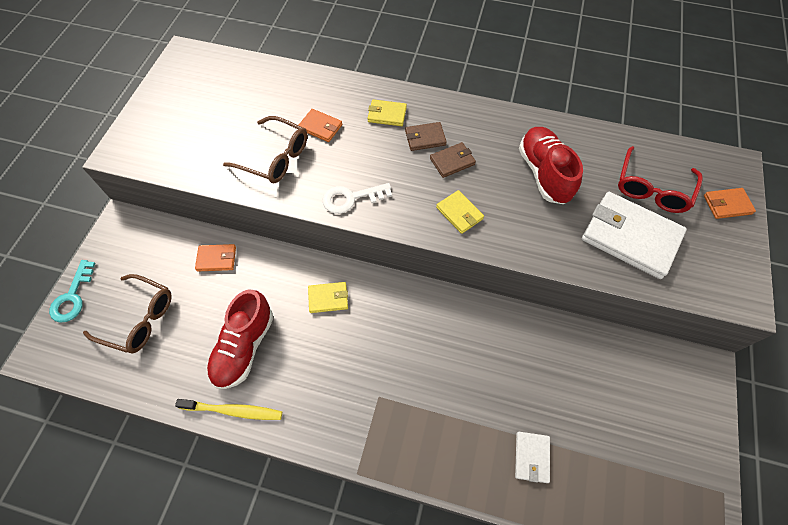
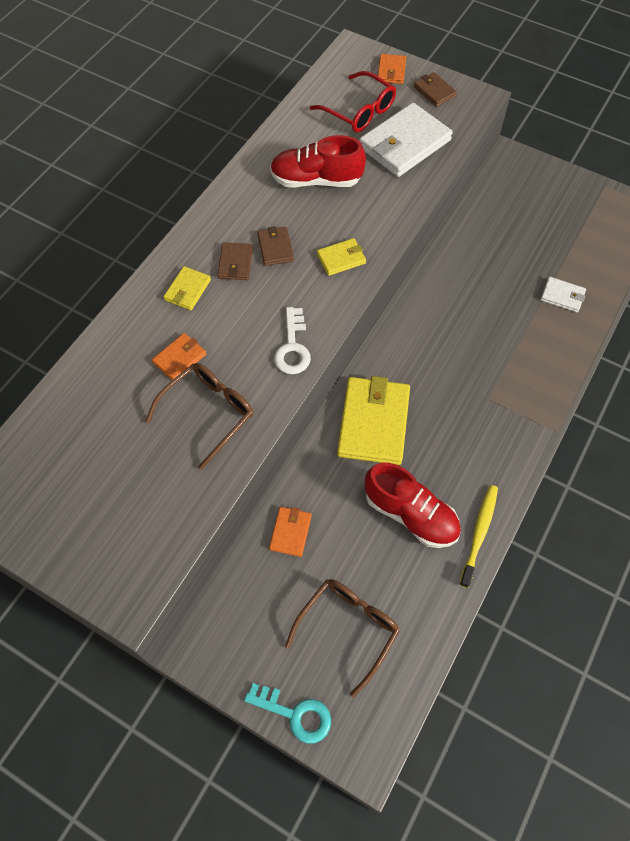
camera: 75 degrees left, 0 degrees up
yellow wallet [308,282,348,313] -> yellow wallet [337,376,410,465], size x2.04
none -> brown wallet [414,72,457,107]

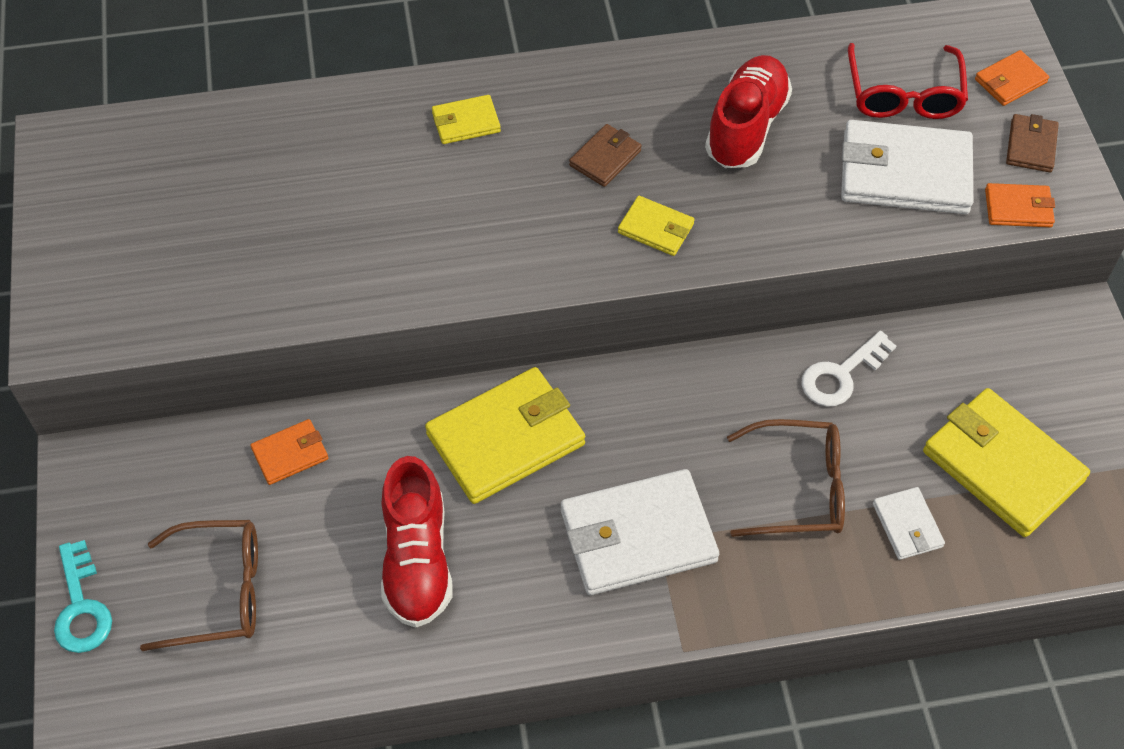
camera: 50 degrees right, 5 degrees down
brown glasses [145,363,253,470] -> brown glasses moved to [727,419,845,537]
orange wallet [152,333,206,380] -> orange wallet moved to [985,183,1055,227]
brown wallet [217,243,253,280] -> none
red shoe [270,135,366,188] -> red shoe turned 60 degrees clockwise [705,55,792,168]
white key [274,307,311,374] -> white key moved to [802,331,896,406]
yellow toothbrush [459,485,498,588] -> none
none -> white wallet [561,469,719,595]
none -> yellow wallet [923,388,1090,537]

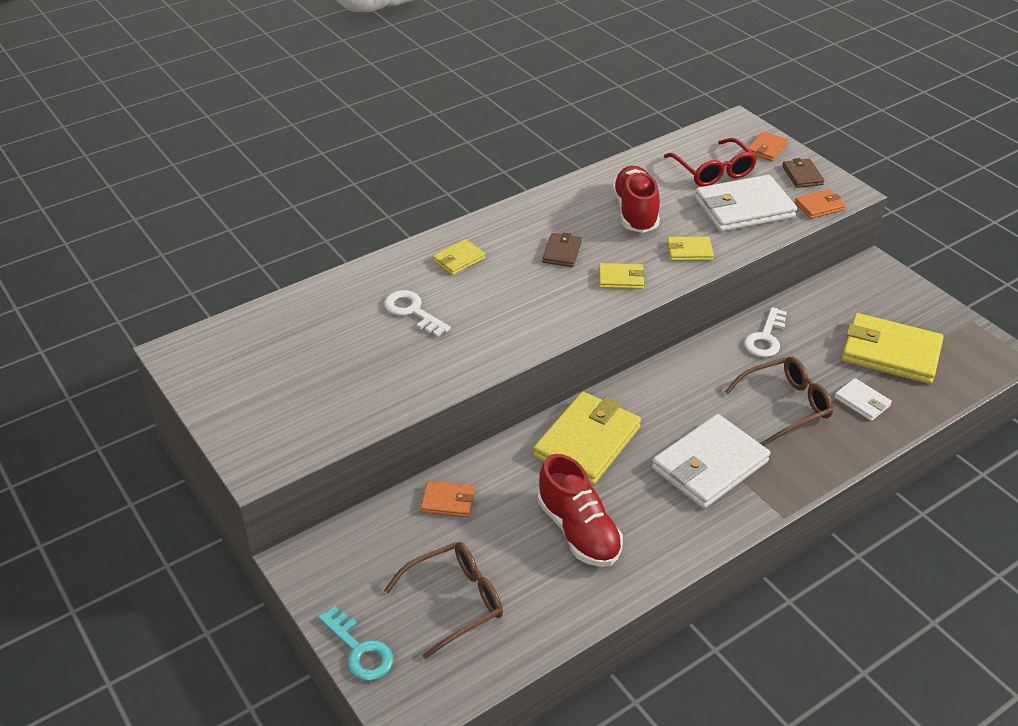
camera: 25 degrees left, 15 degrees down
orange wallet [250,419,328,485] -> orange wallet turned 60 degrees clockwise [420,481,475,517]
none -> white key [384,290,451,337]
none -> yellow wallet [667,237,714,261]

